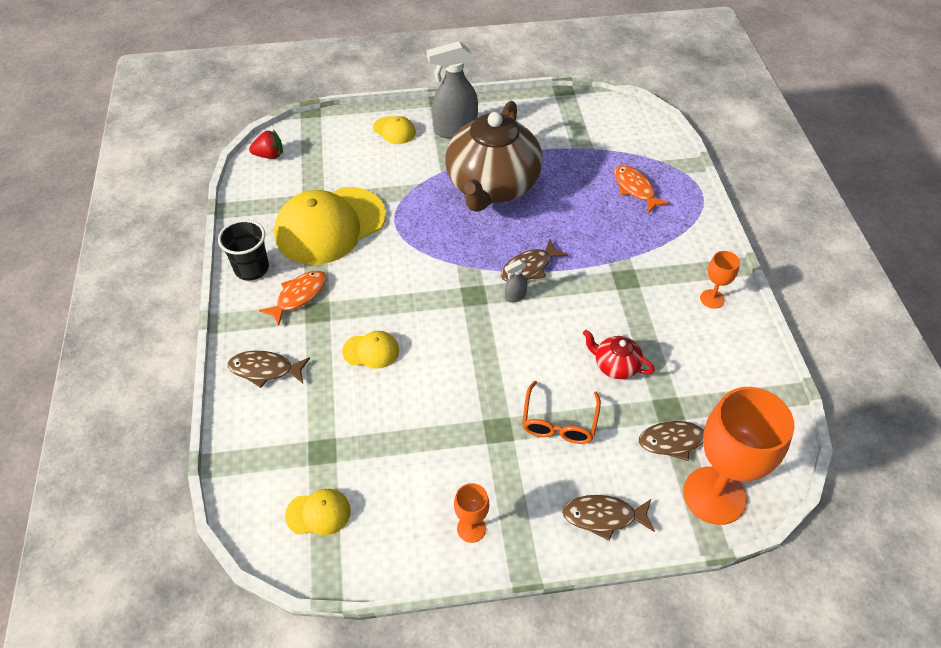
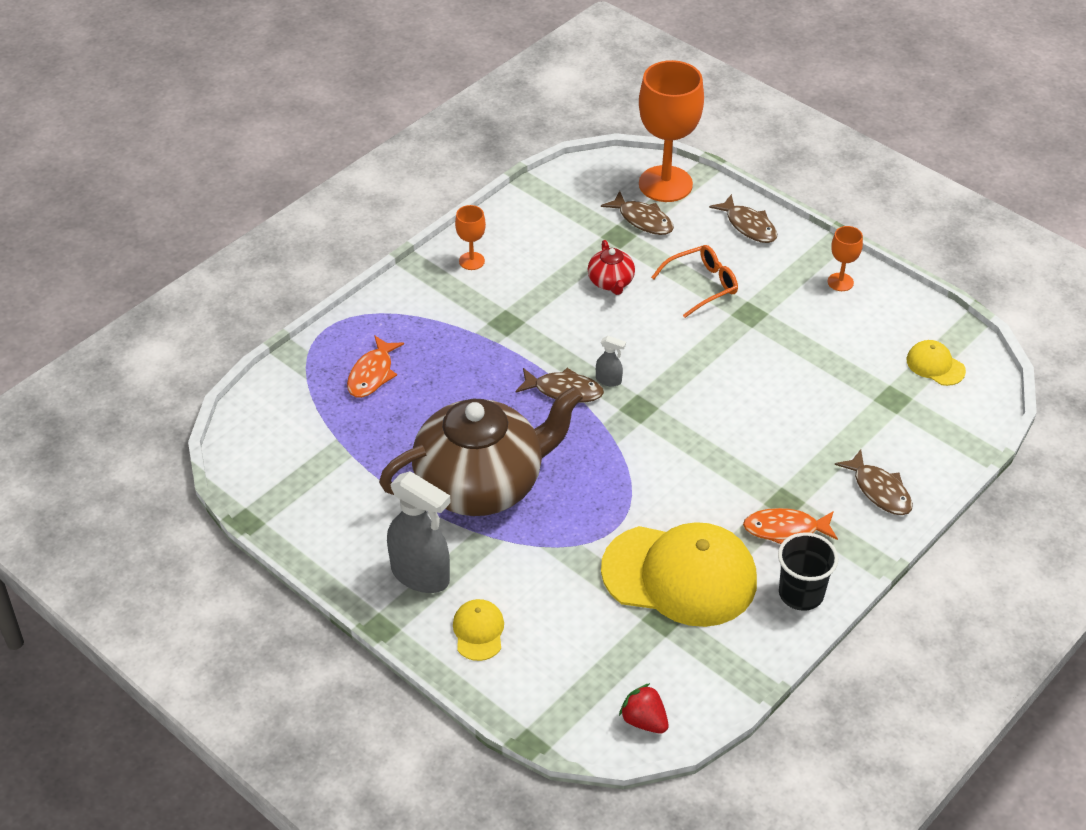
camera: 130 degrees left, 5 degrees down
yellow cap [342,331,399,369] -> none

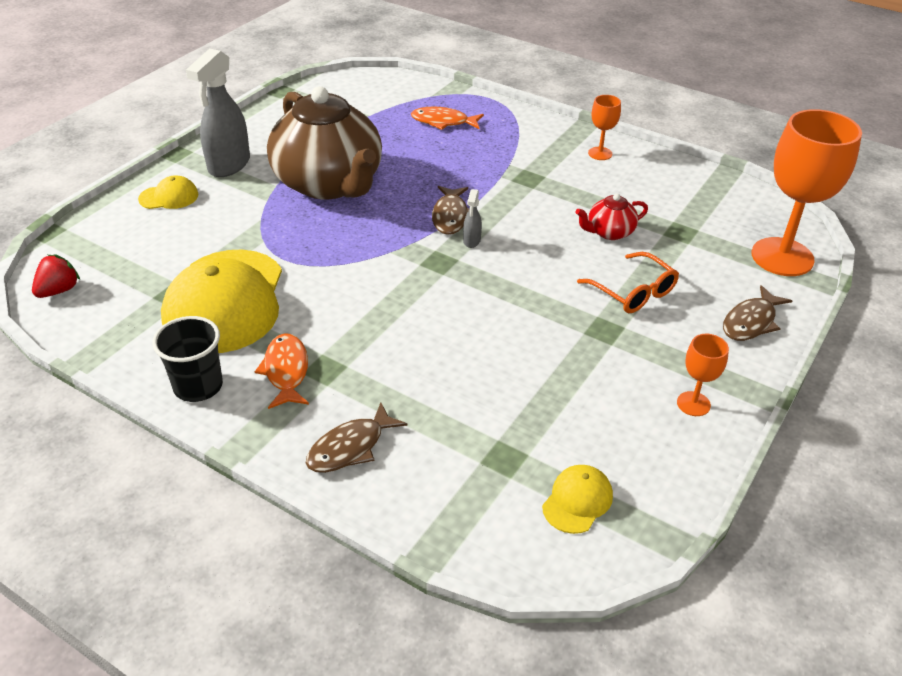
camera: 80 degrees right, 5 degrees down
brown fish [601,191,674,235] -> none

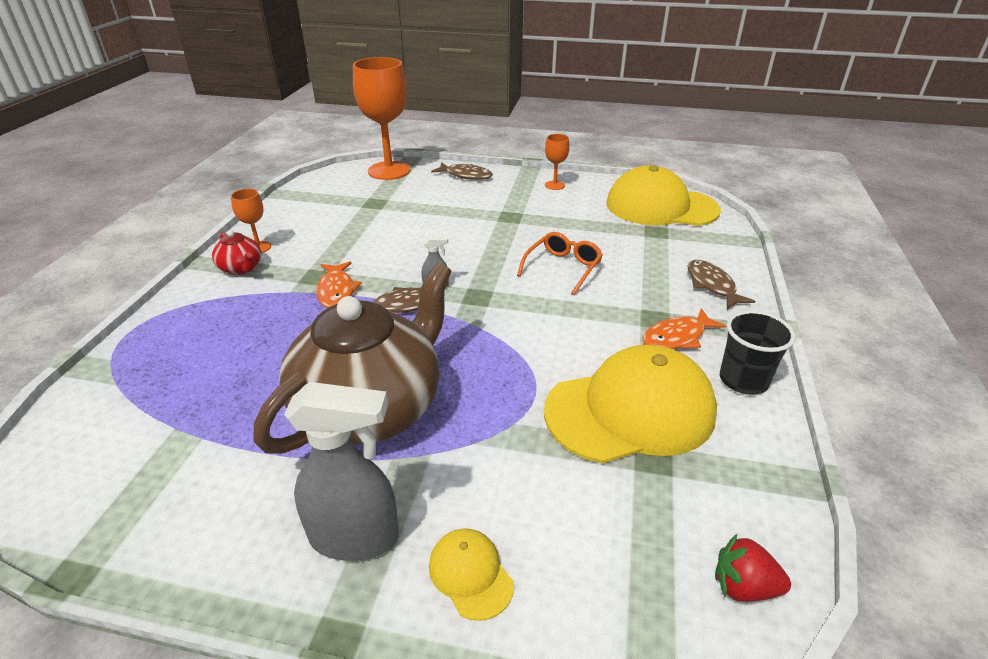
camera: 110 degrees left, 5 degrees down
brown fish [306,403,407,473] -> brown fish turned 135 degrees counterclockwise [687,260,755,309]
orange fish [411,106,484,130] -> orange fish moved to [316,261,362,308]
yellow cap [542,465,613,534] -> yellow cap [606,165,721,226], size x2.30
red teapot [576,194,648,240] -> red teapot moved to [212,230,261,275]
orange glasses [577,252,679,313] -> orange glasses moved to [517,232,603,295]

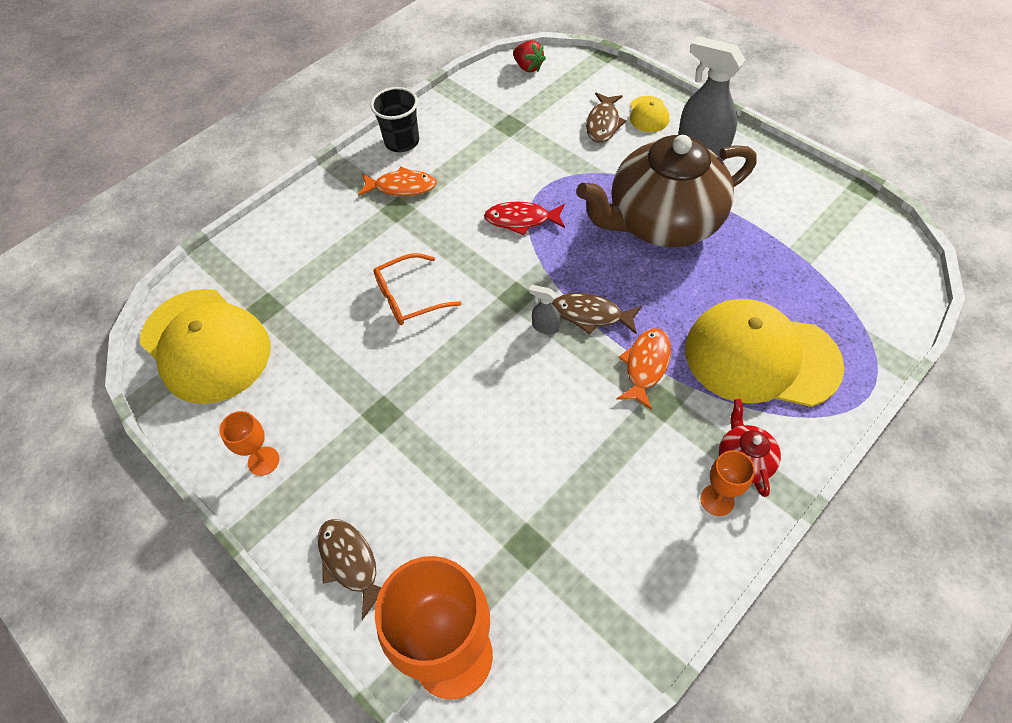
camera: 145 degrees left, 20 degrees up
yellow cap [544,345,717,463] -> yellow cap moved to [685,299,844,407]
brown fish [687,260,755,309] -> brown fish moved to [586,93,627,143]
none -> red fish [484,202,565,235]

